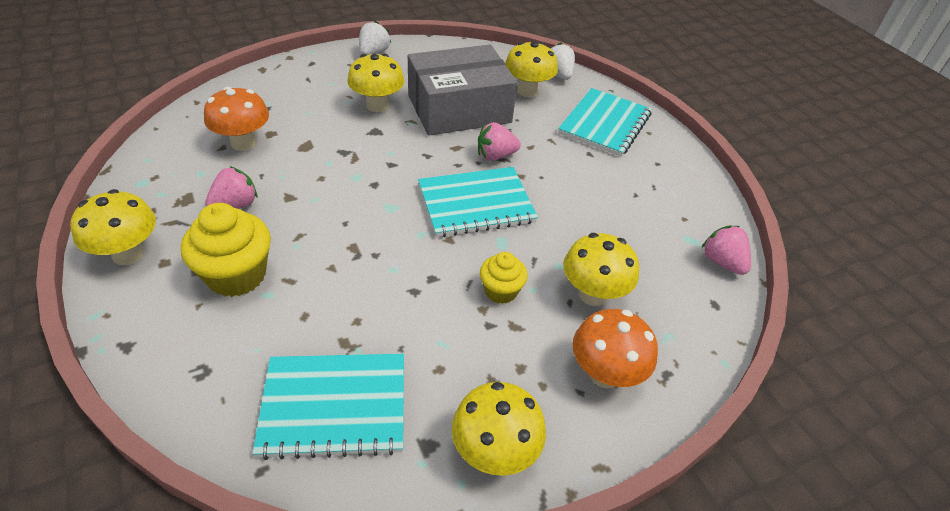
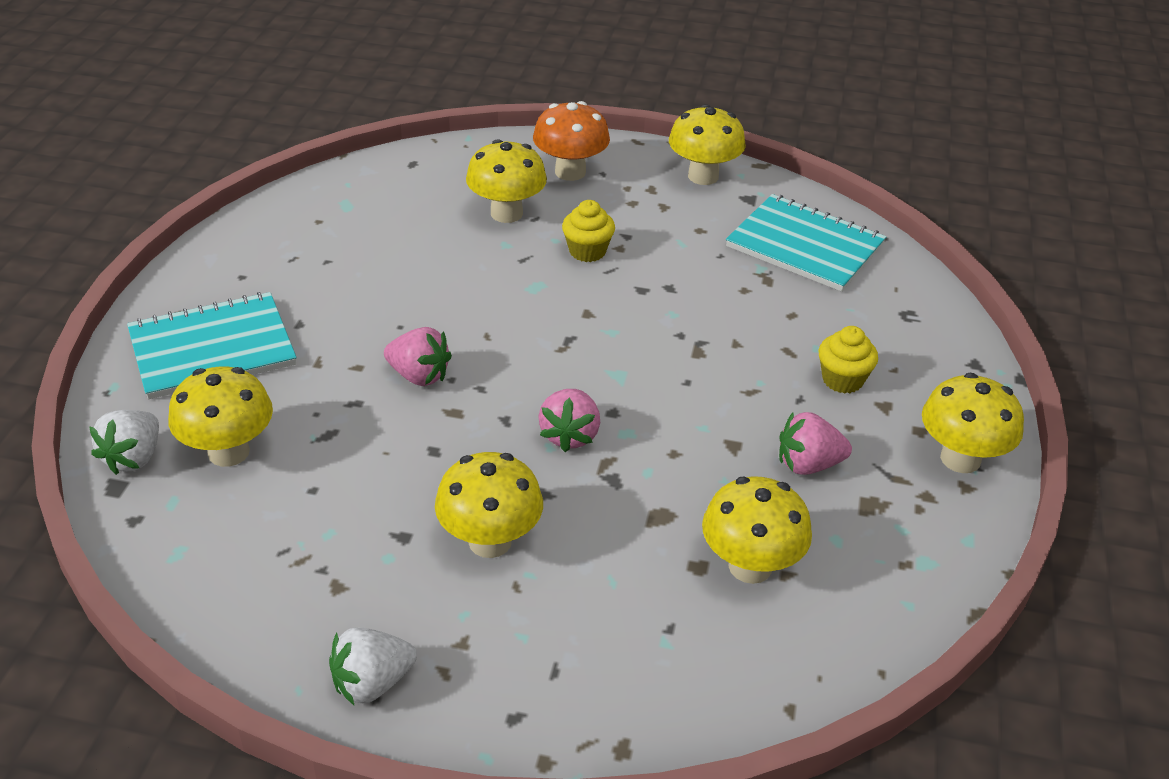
camera: 140 degrees left, 5 degrees down
yellow cupcake [181,203,271,297] -> yellow cupcake [818,326,878,393], size x0.58
orange mushroom [204,87,269,151] -> yellow mushroom [702,476,812,584]
grey box [408,45,517,136] -> none
turquoise notebook [418,167,538,237] -> none
pink strawberry [701,225,751,275] -> pink strawberry moved to [538,389,600,452]

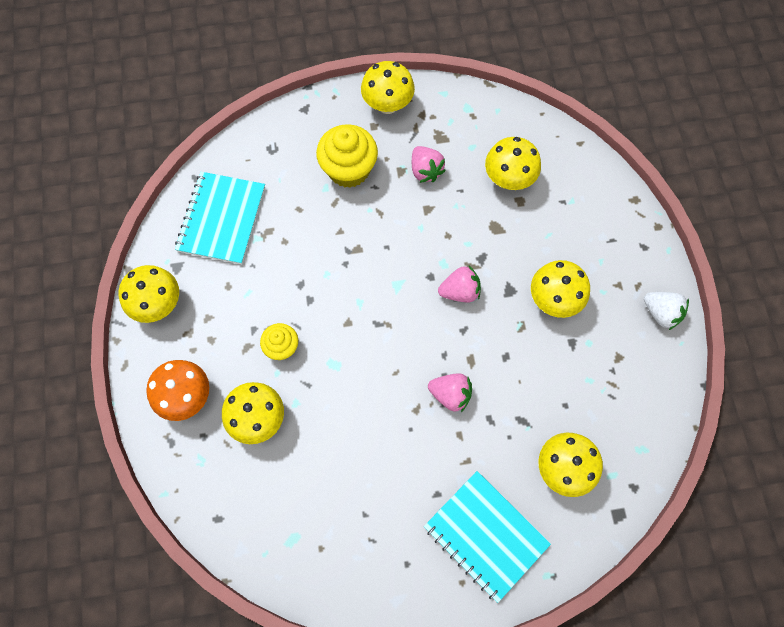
camera: 110 degrees left, 30 degrees up
white strawberry [89,410,159,475] -> none
pink strawberry [384,327,452,386] -> pink strawberry turned 105 degrees clockwise [428,373,472,412]
yellow cupcake [818,326,878,393] -> yellow cupcake [316,124,378,188], size x1.71

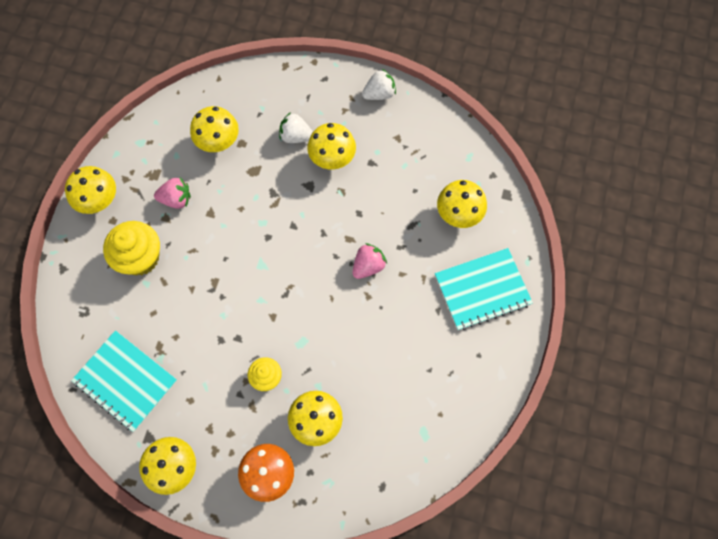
camera: 65 degrees left, 0 degrees up
pink strawberry [438,266,481,303] -> none
none -> white strawberry [279,112,313,143]

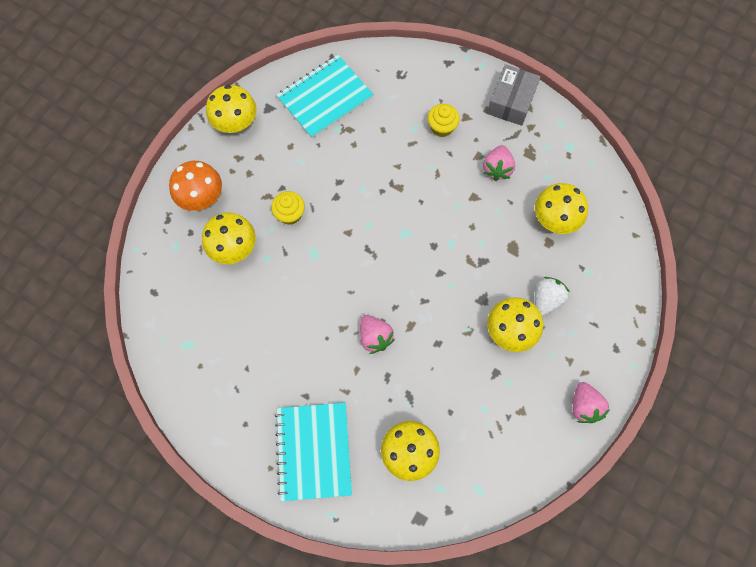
camera: 105 degrees right, 0 degrees up
yellow mushroom [65,166,116,214] -> grey box [487,64,541,126]
yellow cupcake [103,221,160,275] -> yellow cupcake [428,104,460,137], size x0.58
white strawberry [362,69,396,100] -> pink strawberry [573,382,610,423]

